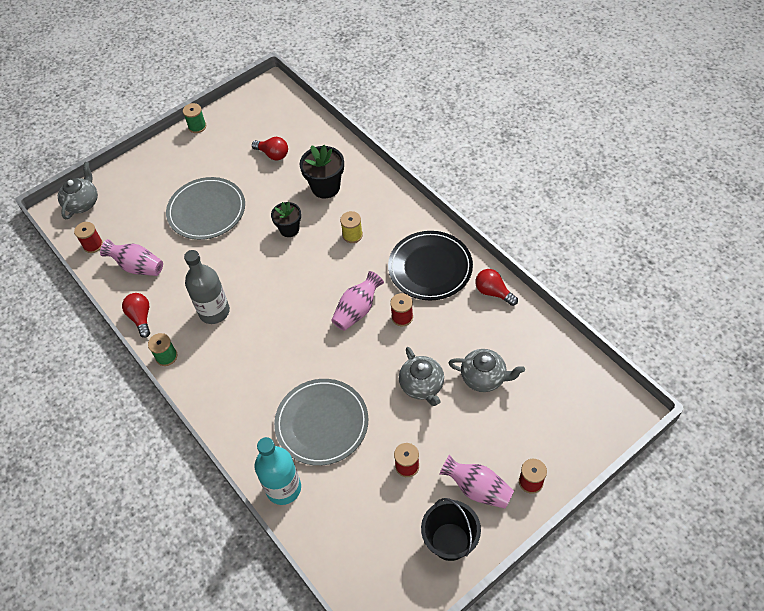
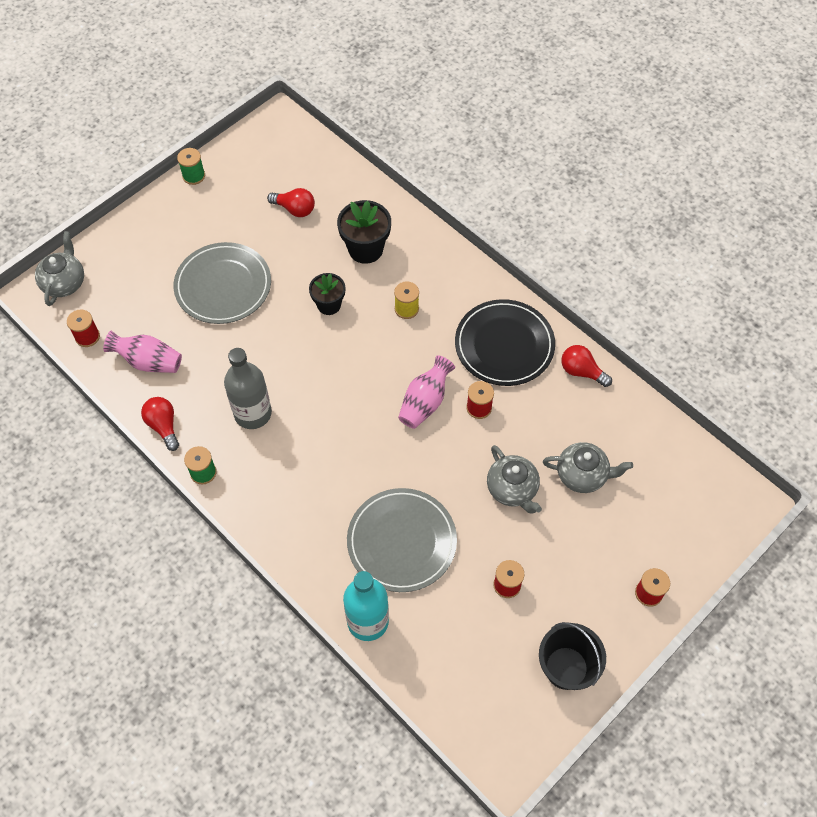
camera: 10 degrees left, 5 degrees up
pink vase [439,455,514,509] -> none

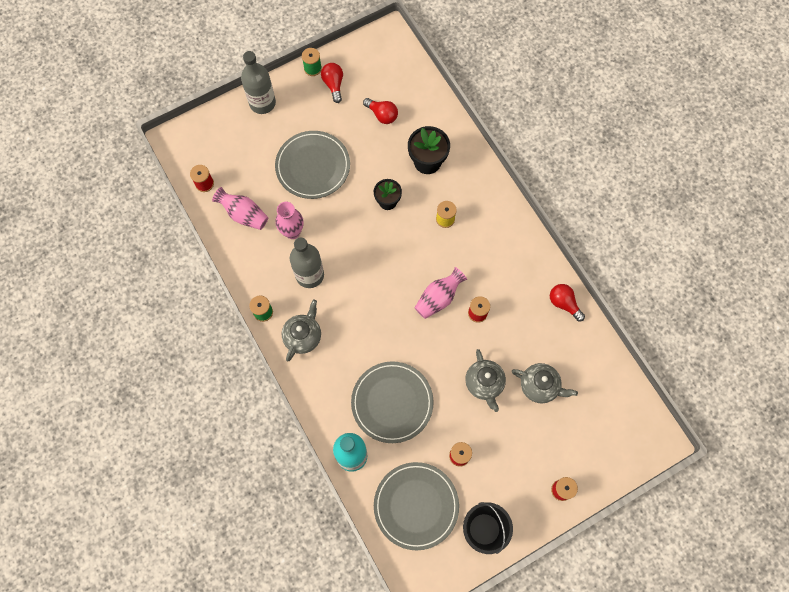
camera: 15 degrees right, 10 degrees up
grey teapot [35,231,84,306] -> grey teapot moved to [282,299,321,362]
red light bulb [141,397,179,451] -> red light bulb moved to [321,63,343,103]
black plate [455,299,555,386] -> none
none -> grey bottle [241,51,276,114]
none -> pink vase [275,202,304,239]
none -> grey plate [374,462,459,550]

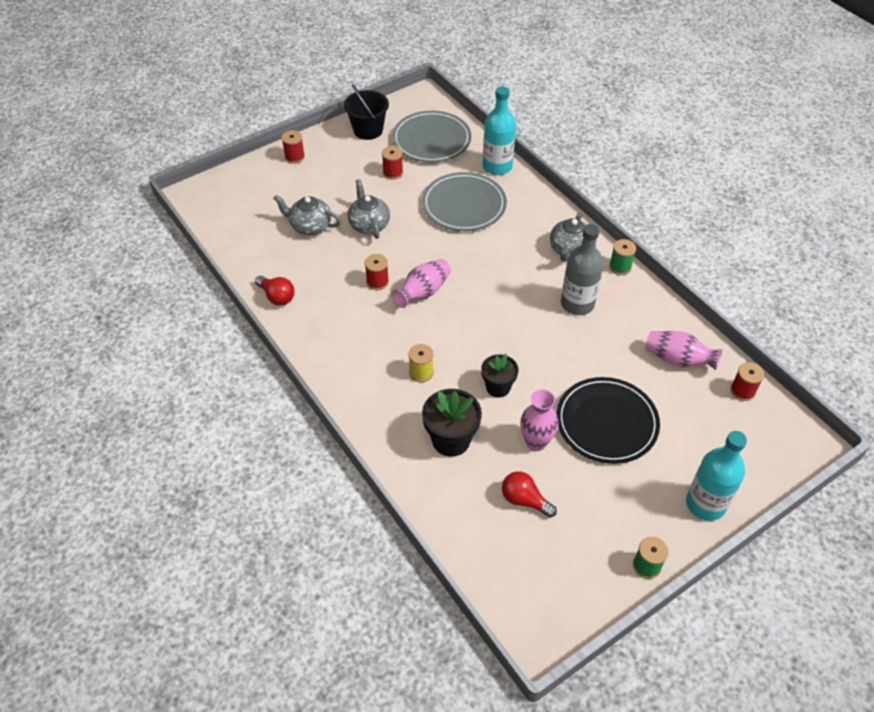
camera: 175 degrees right, 20 degrees down
grey bottle [241,51,276,114] -> turquoise bottle [686,431,747,521]
grey plate [275,131,350,199] -> black plate [556,377,660,464]
pink vase [275,202,304,239] -> pink vase moved to [520,389,559,451]
red light bulb [321,63,343,103] -> none

